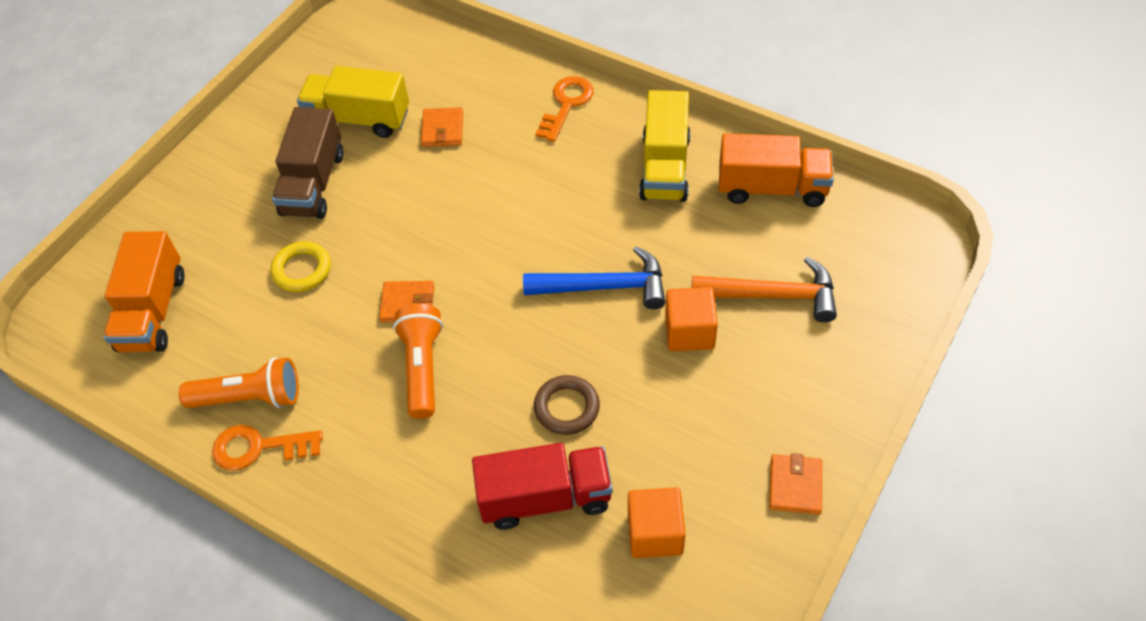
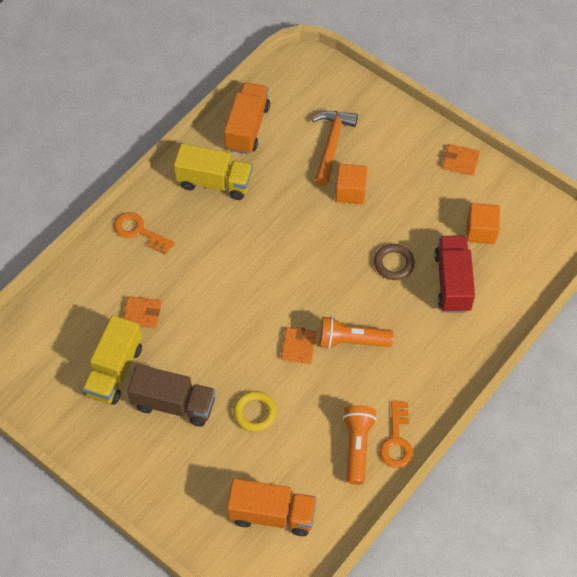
camera: 85 degrees left, 5 degrees up
blue hammer [523,246,666,309] -> none

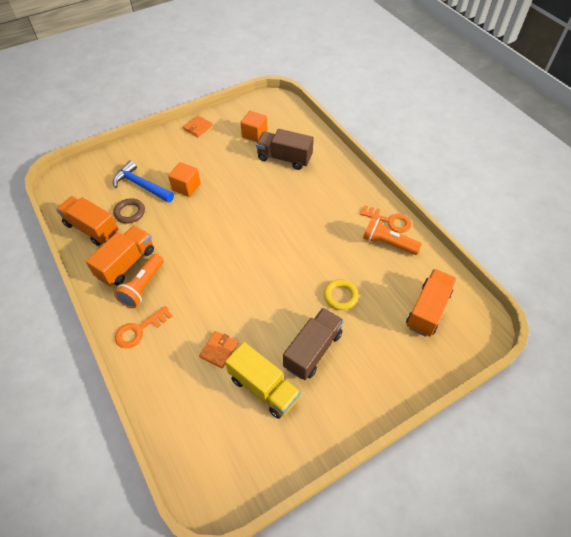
camera: 70 degrees left, 5 degrees down
yellow truck [174,143,253,200] -> orange truck [86,225,154,286]
orange wallet [281,327,316,364] -> none
orange hammer [312,111,358,186] -> blue hammer [113,160,174,203]
orange flashlight [319,316,394,349] -> orange flashlight moved to [114,254,164,308]
brown ring [374,244,415,280] -> brown ring moved to [113,198,145,224]
red truck [434,236,475,313] -> brown truck [256,129,314,170]

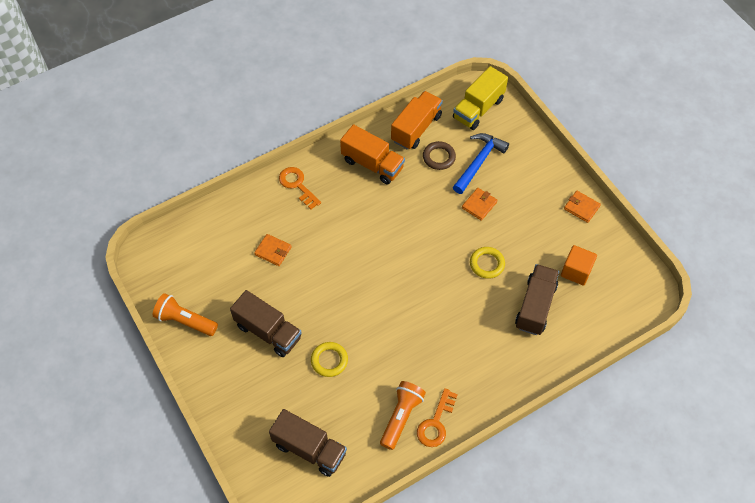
camera: 90 degrees right, 5 degrees up
orange flashlight [114,254,164,308] -> orange flashlight moved to [153,293,218,336]
orange cube [168,162,201,197] -> orange wallet [462,188,498,221]
yellow truck [225,342,301,419] -> yellow truck moved to [453,66,508,130]
orange truck [406,269,456,337] -> brown truck [269,409,347,477]
none -> yellow ring [470,247,505,279]

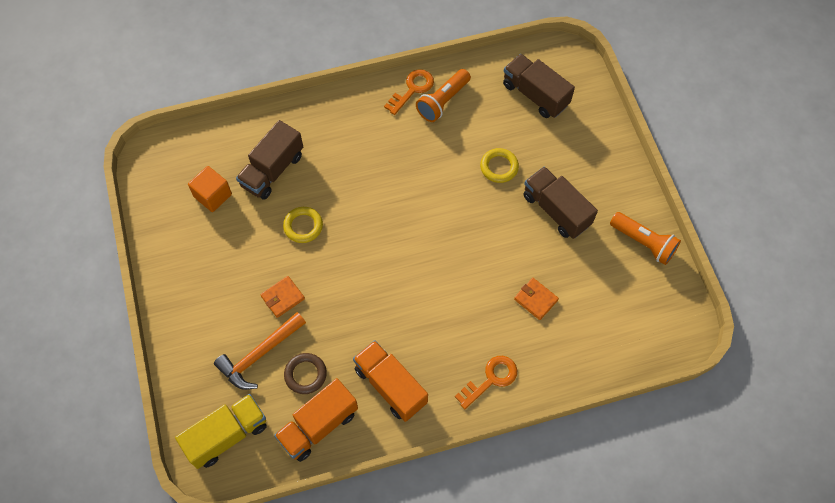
camera: 165 degrees left, 5 degrees up
orange key [279,167,321,210] -> orange key turned 105 degrees counterclockwise [455,356,517,409]
blue hammer [453,133,509,194] -> orange hammer [214,312,306,390]
orange wallet [564,191,601,223] -> none

